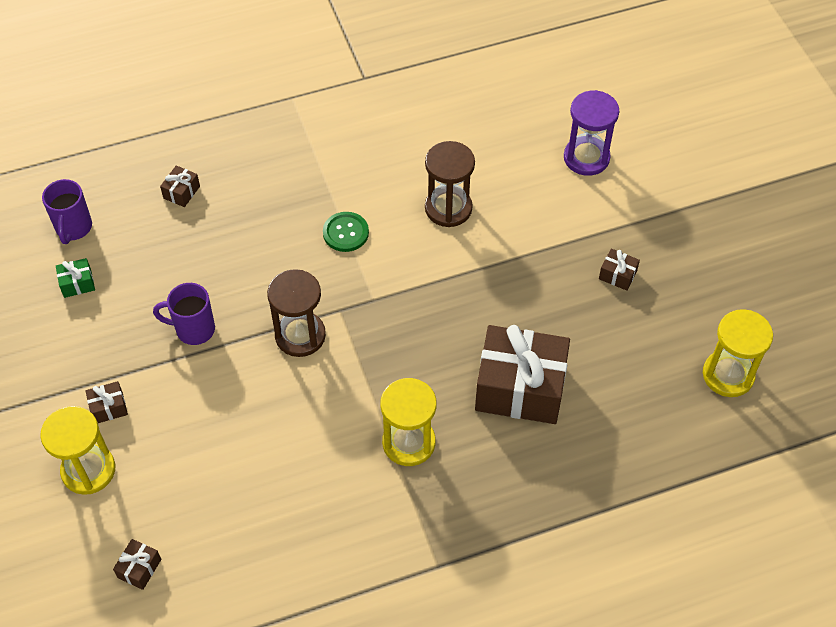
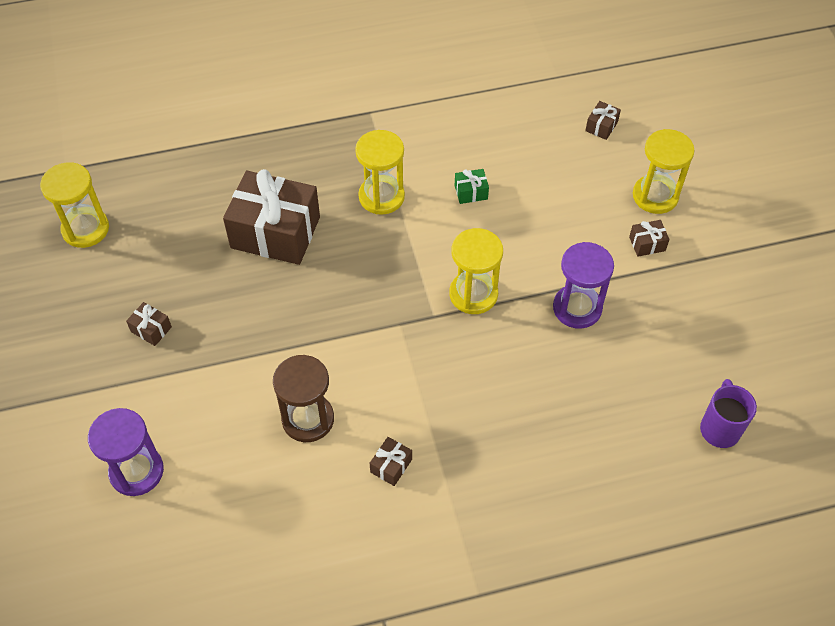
camera: 175 degrees left, 0 degrees up
green gift [56,258,95,298] -> green gift moved to [455,169,489,204]
purple mug [153,283,215,345] -> purple hourglass [553,242,614,329]
brown gift [160,165,200,207] -> brown gift moved to [370,437,412,486]
brown hourglass [267,269,326,357] -> yellow hourglass [449,228,503,314]
green button [323,212,369,252] -> none

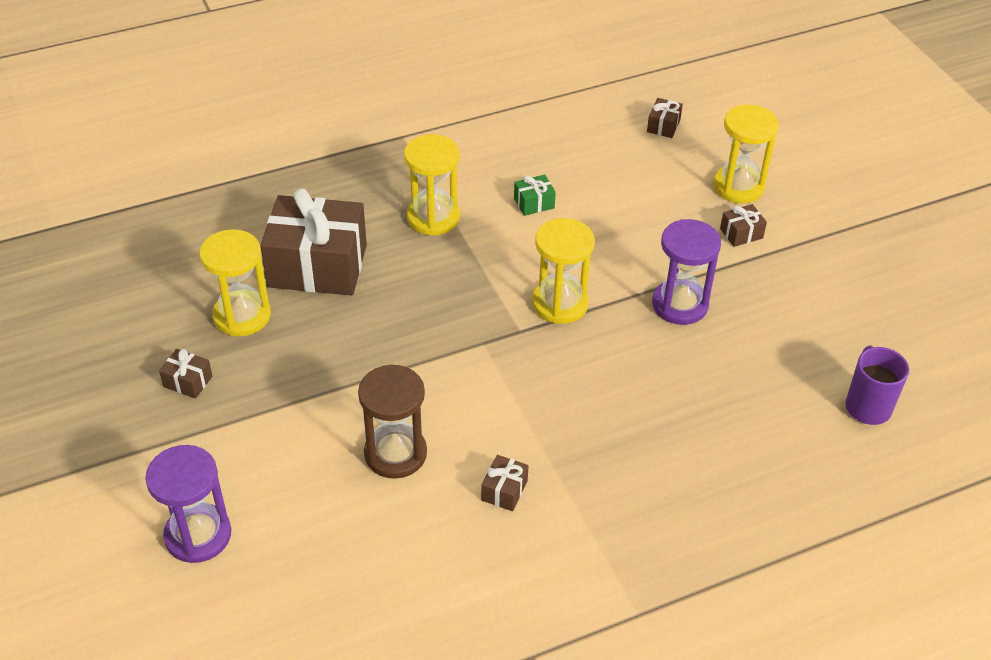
camera: 10 degrees left, 10 degrees down
yellow hourglass [40,162,109,248] -> yellow hourglass moved to [199,229,271,336]

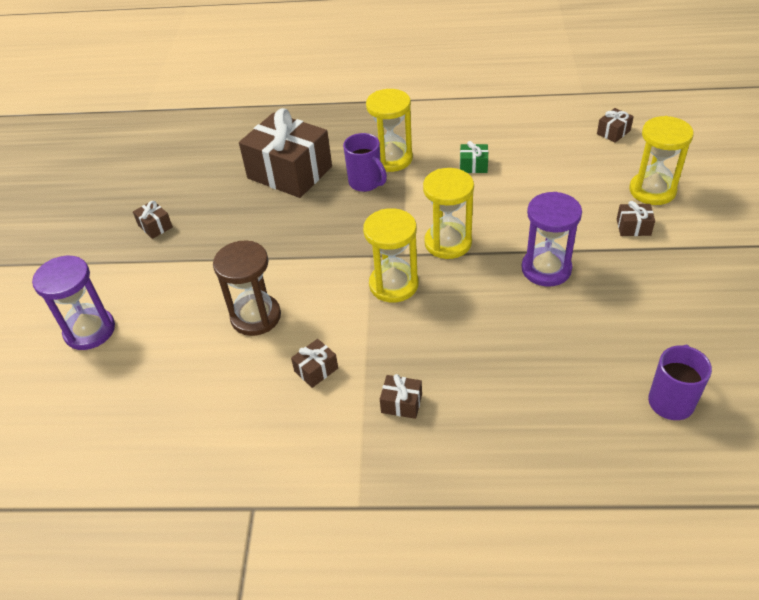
camera: 30 degrees right, 0 degrees up
yellow hourglass [199,229,271,336] -> yellow hourglass moved to [363,208,419,302]
none -> purple mug [343,133,387,192]
none -> brown gift [380,374,422,419]

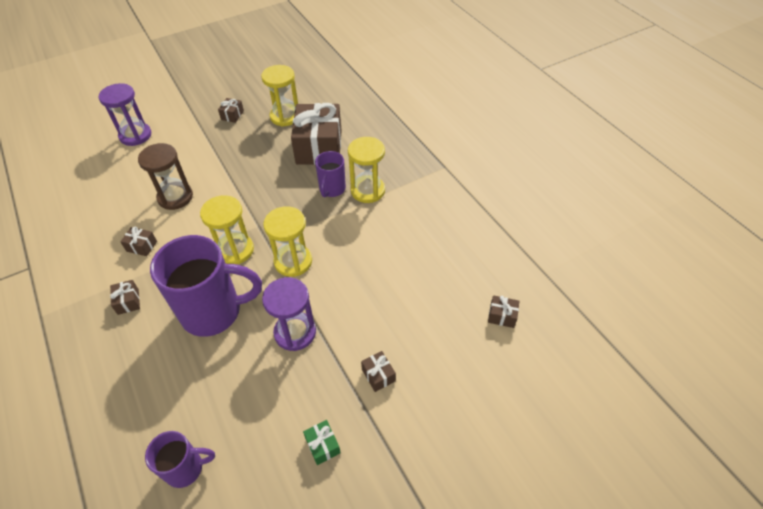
camera: 55 degrees right, 5 degrees up
green gift [460,141,488,173] -> green gift moved to [303,420,341,465]
yellow hourglass [629,116,694,205] -> yellow hourglass moved to [261,65,298,126]
none -> purple mug [150,235,262,337]

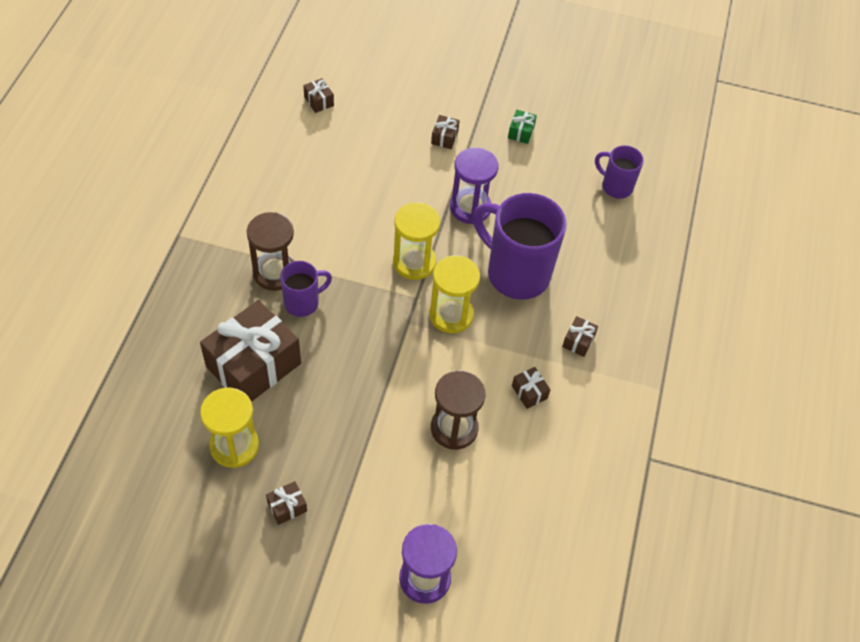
camera: 140 degrees left, 5 degrees up
yellow hourglass [348,137,385,203] -> brown hourglass [247,212,294,291]

